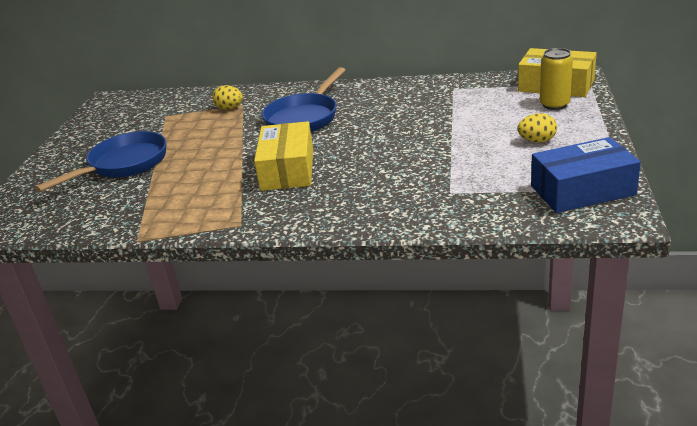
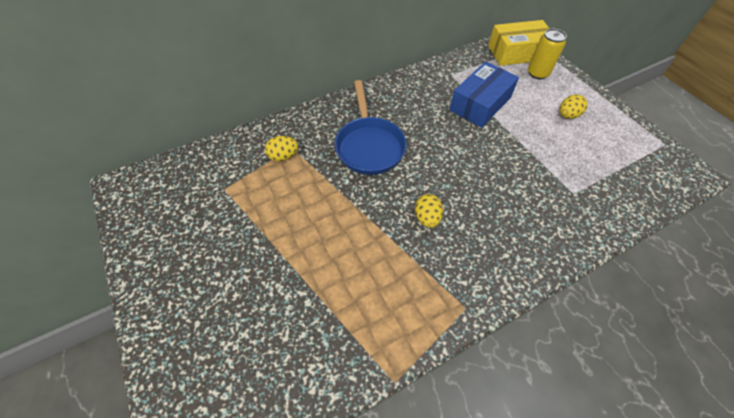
camera: 40 degrees left, 25 degrees up
blue pan [35,131,167,192] -> none
yellow box [254,121,313,191] -> yellow egg [415,194,443,228]
blue box [531,137,641,213] -> blue box moved to [450,62,519,128]

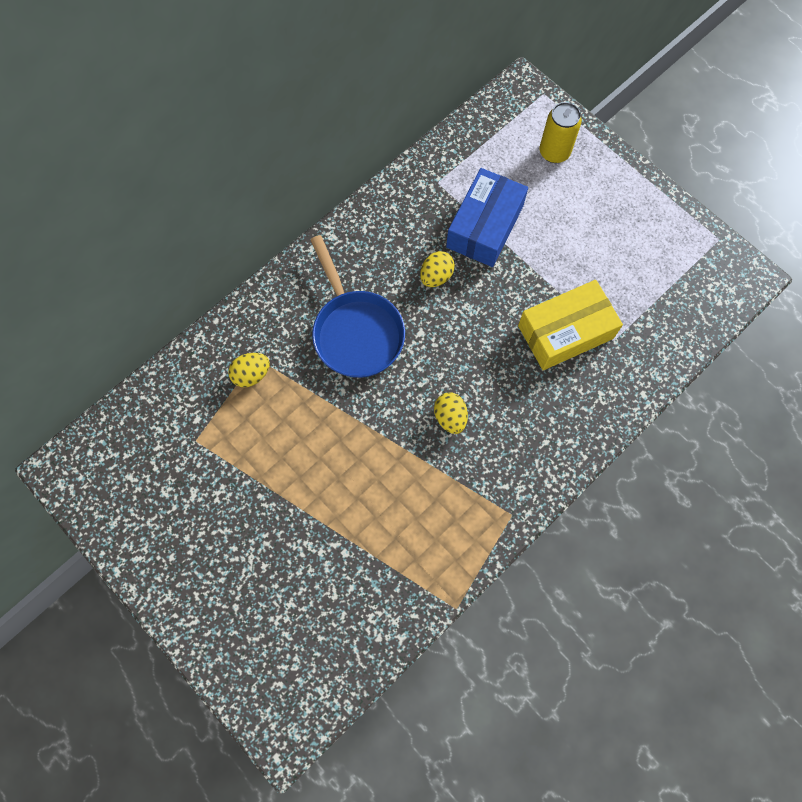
camera: 15 degrees left, 15 degrees up
yellow box [488,20,550,66] -> yellow box moved to [518,280,623,370]
yellow egg [560,94,587,119] -> yellow egg moved to [420,251,455,287]

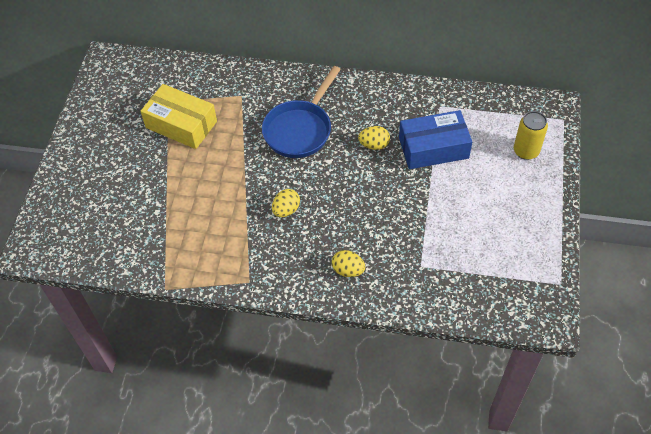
camera: 55 degrees right, 15 degrees down
yellow egg [228,353,270,387] -> yellow egg moved to [332,250,365,277]
yellow box [518,280,623,370] -> yellow box moved to [141,84,217,149]

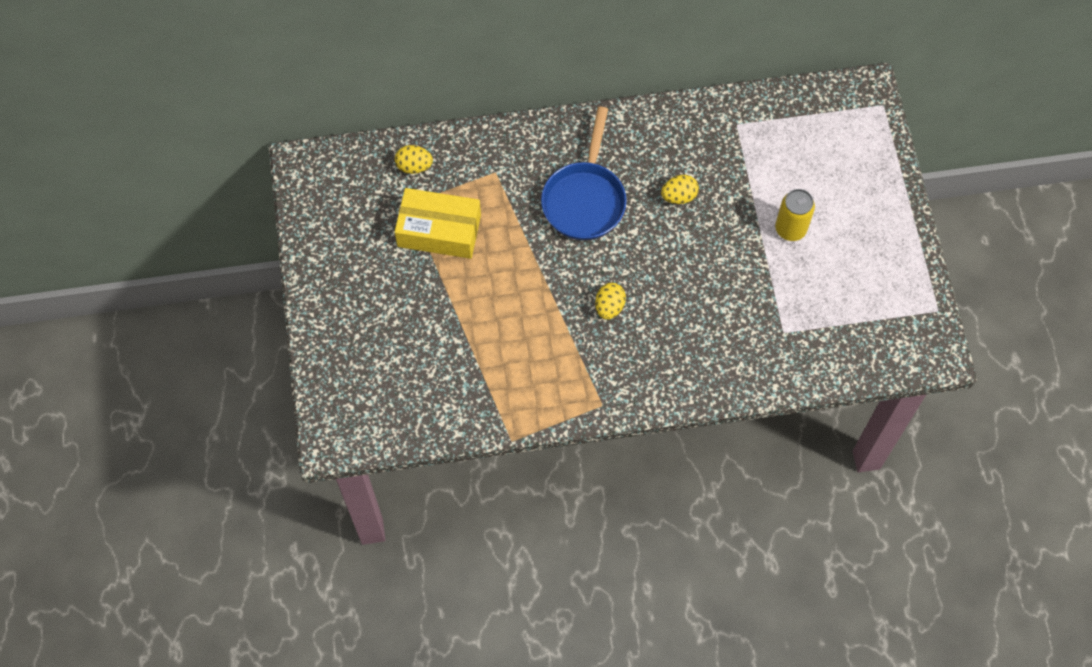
camera: 20 degrees left, 10 degrees up
yellow egg [332,250,365,277] -> yellow egg moved to [395,145,433,174]
blue box [399,110,472,169] -> none
yellow can [514,111,548,160] -> yellow can moved to [775,189,815,241]

